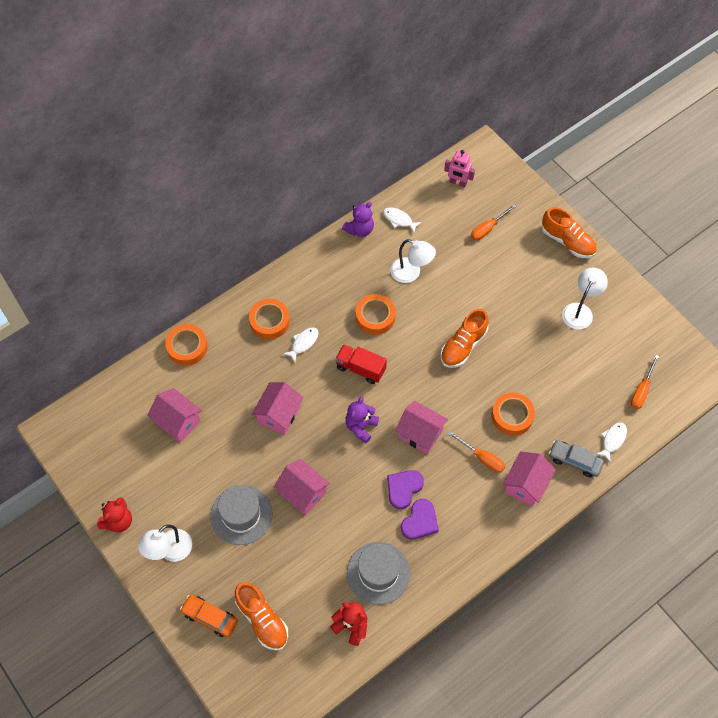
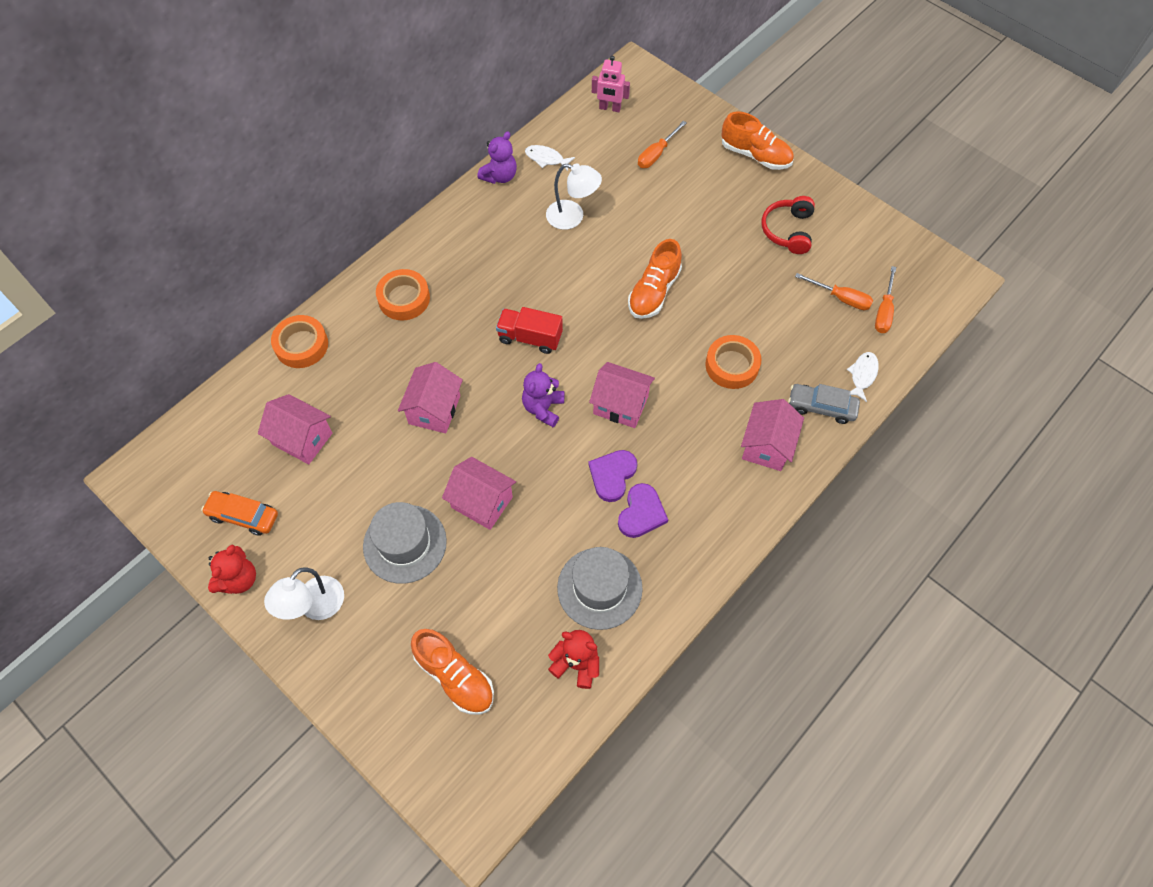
camera: 10 degrees left, 0 degrees up
orange car [180,595,238,637] -> orange car moved to [201,491,278,536]
white fish [283,327,319,362] -> none
orange tape [356,294,396,335] -> none
orange screwdriver [448,431,505,473] -> orange screwdriver moved to [795,273,873,310]
white lamp [562,268,608,329] -> red headphones [761,196,815,254]

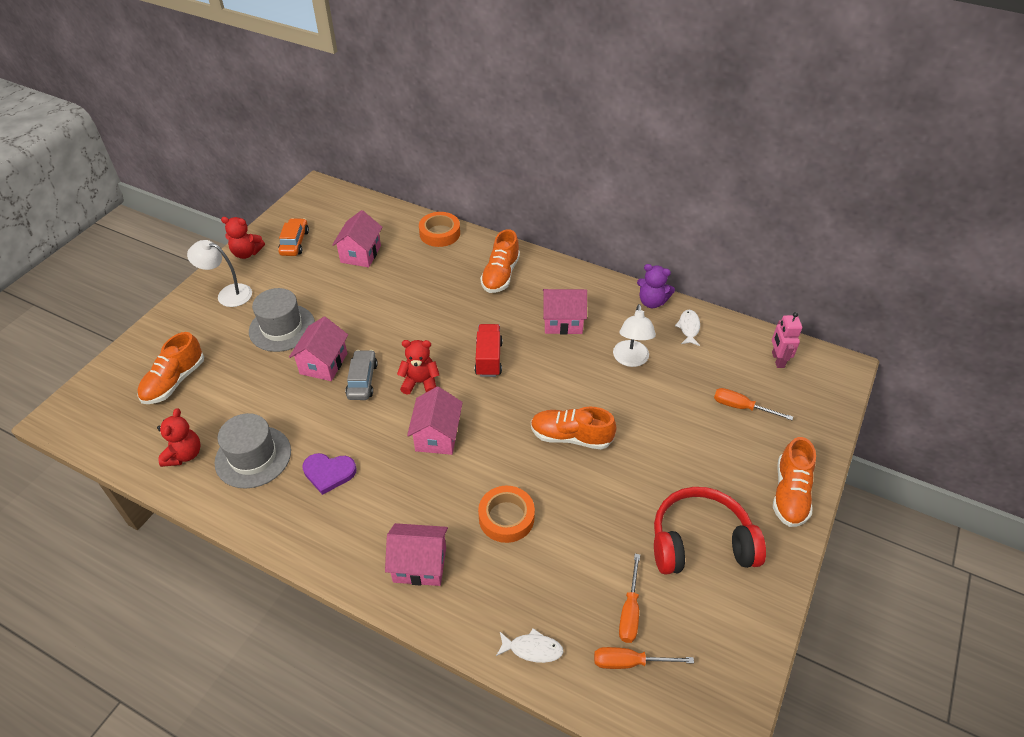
camera: 75 degrees right, 15 degrees down
orange tape [376,269,430,320] -> orange shoe [480,229,520,293]
pink house [398,362,463,433] -> pink house moved to [543,289,587,334]
purple teddy bear [522,363,564,427] -> red teddy bear [397,340,439,395]
purple heart [588,450,637,502] -> none
red headphones [761,196,815,254] -> red headphones [654,487,766,575], size x1.53
grey car [788,384,860,424] -> grey car moved to [345,350,378,400]

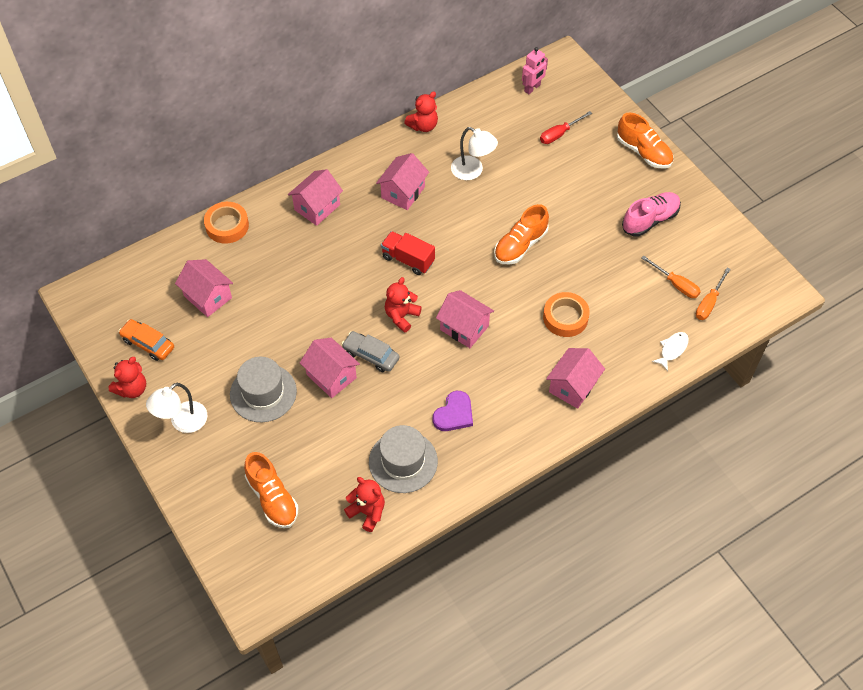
camera: 60 degrees left, 10 degrees up
orange shoe [480,229,520,293] -> pink house [288,169,343,226]
purple teddy bear [637,264,675,308] -> red teddy bear [404,92,438,132]
red headphones [654,487,766,575] -> pink shoe [622,192,681,237]
white fish [675,310,700,346] -> none
orange screwdriver [714,388,793,420] -> red screwdriver [540,111,592,144]
pink robot [772,312,802,368] -> pink robot turned 75 degrees counterclockwise [522,47,548,94]

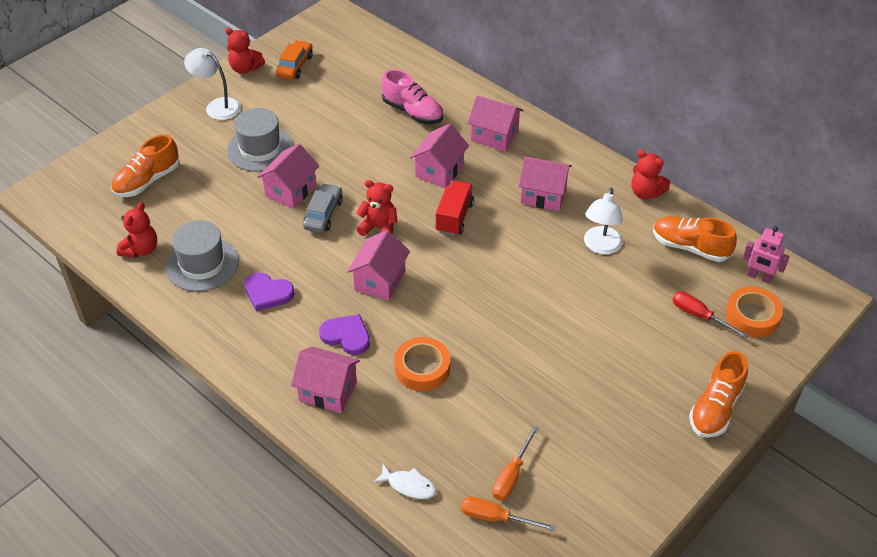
camera: 75 degrees right, 10 degrees down
pink house [175,259,233,317] -> pink house moved to [410,124,469,188]
orange tape [204,202,249,244] -> orange tape moved to [725,287,783,337]
orange shoe [494,204,549,264] -> orange shoe moved to [653,216,737,262]
pink shoe [622,192,681,237] -> pink shoe moved to [382,69,443,124]
none -> purple heart [319,314,370,355]

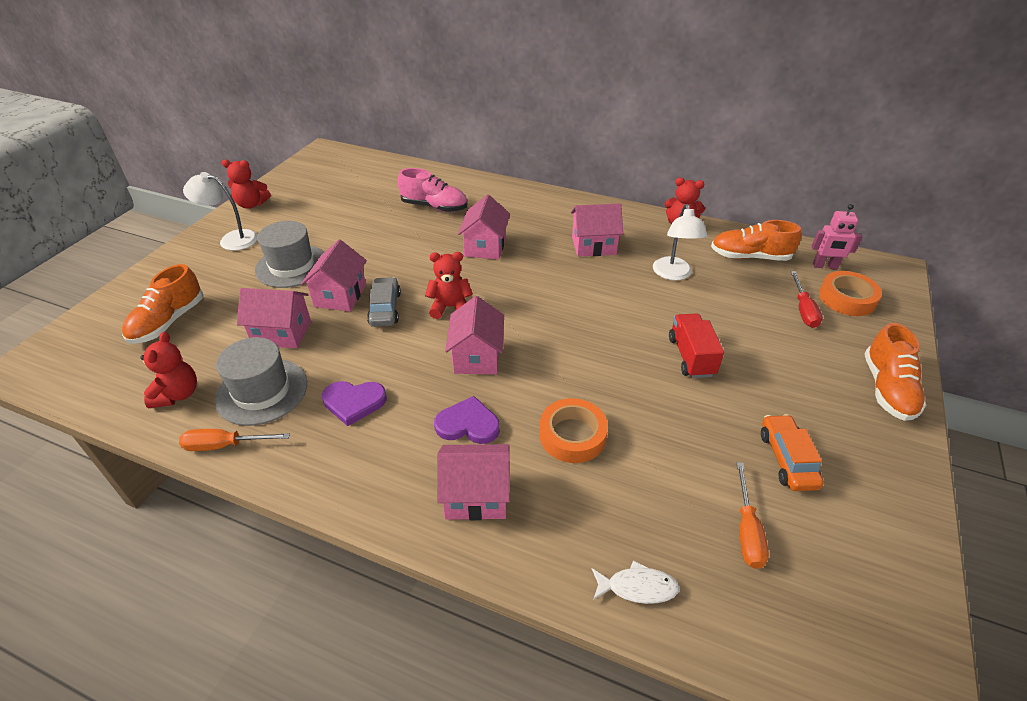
camera: 20 degrees left, 5 degrees down
orange car [276,40,313,80] -> orange car moved to [761,414,824,491]
red truck [435,181,474,236] -> red truck moved to [669,313,724,378]
orange screwdriver [461,497,556,531] -> orange screwdriver moved to [179,429,290,451]
pink house [468,95,523,151] -> pink house moved to [237,288,311,348]
red screwdriver [672,292,749,338] -> red screwdriver turned 105 degrees counterclockwise [790,271,823,328]

